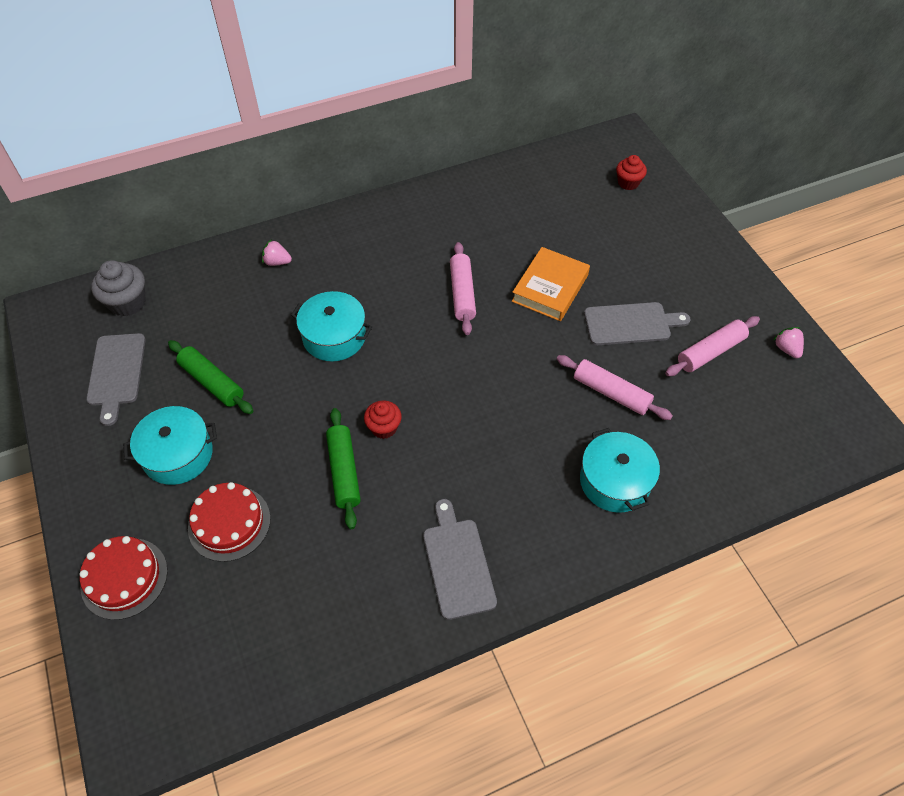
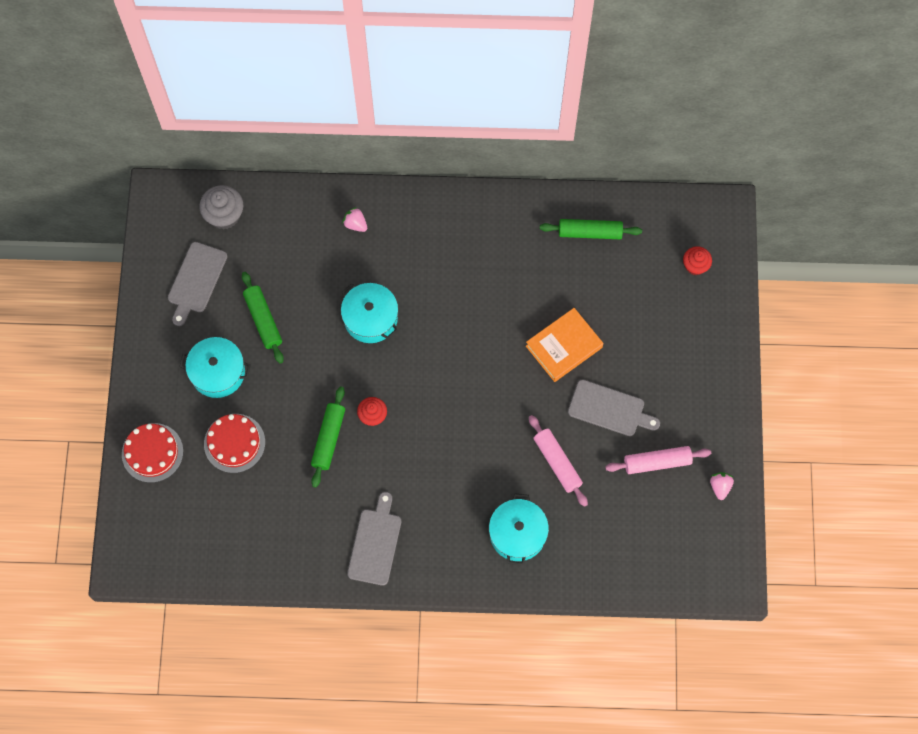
camera: 25 degrees right, 15 degrees up
pink rolling pin [450,242,476,335] -> none
none -> green rolling pin [540,219,642,239]

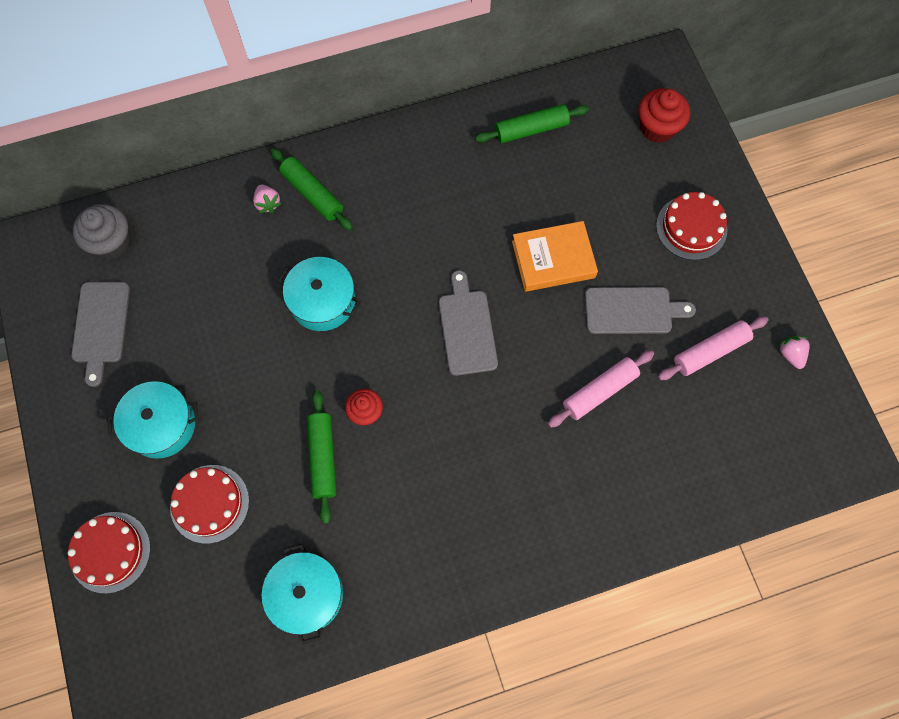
camera: 20 degrees left, 0 degrees up
green rolling pin [242,272,284,364] -> green rolling pin moved to [270,148,353,230]
pink strawberry [342,207,367,232] -> pink strawberry turned 135 degrees counterclockwise [253,185,282,213]
grey cutting board [347,492,401,586] -> grey cutting board moved to [439,270,498,376]
turquoise pot [489,494,549,565] -> turquoise pot moved to [261,544,343,644]
orange book [526,308,603,382] -> orange book turned 45 degrees clockwise [512,221,598,292]
pink rolling pin [529,415,588,507] -> pink rolling pin turned 75 degrees counterclockwise [548,350,654,428]
red cupcake [683,246,712,275] -> red cupcake [638,88,690,143], size x1.52
none -> red cake [656,192,727,260]

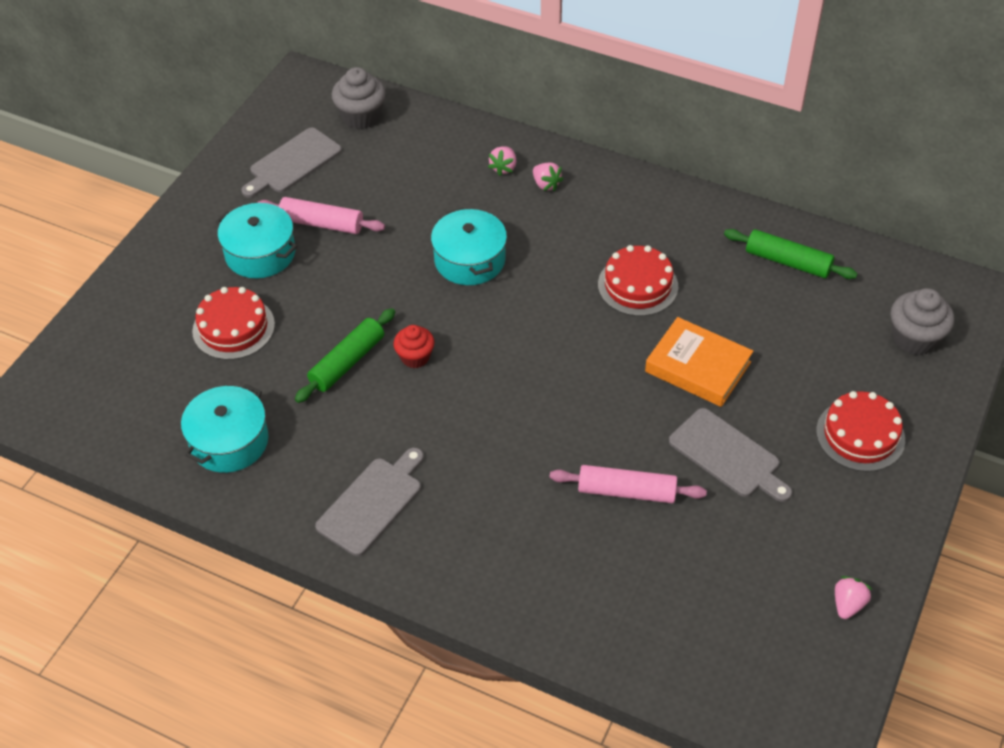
camera: 45 degrees right, 20 degrees down
red cake [68,512,151,594] -> red cake moved to [598,245,678,316]
green rolling pin [270,148,353,230] -> pink strawberry [533,163,563,191]
grey cutting board [439,270,498,376] -> grey cutting board moved to [315,448,424,556]
red cupcake [638,88,690,143] -> grey cupcake [891,288,954,355]
pink rolling pin [658,316,768,380] -> pink rolling pin moved to [257,197,385,234]

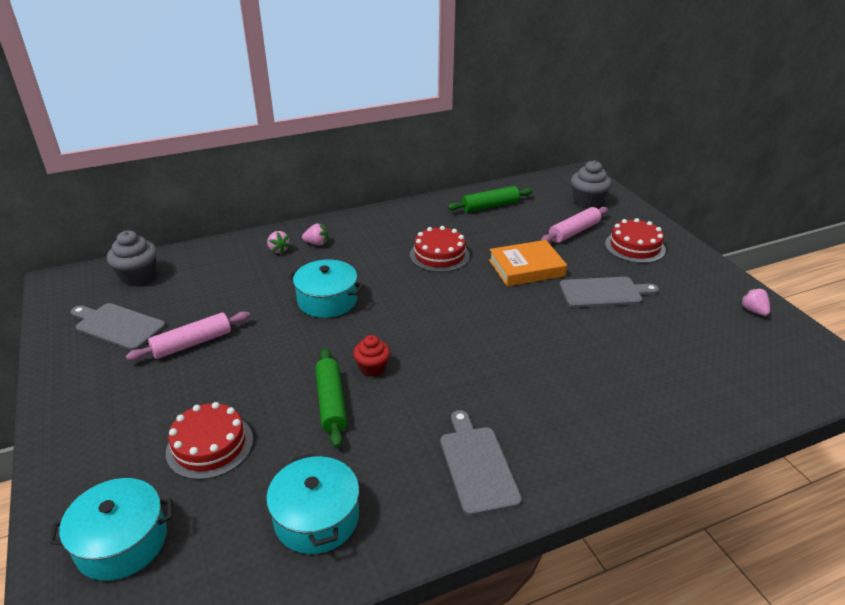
camera: 50 degrees left, 15 degrees down
turquoise pot [216,203,297,278] -> turquoise pot moved to [49,478,172,581]
grey cutting board [241,128,342,198] -> grey cutting board turned 120 degrees clockwise [71,303,166,351]
pink rolling pin [550,465,707,503] -> pink rolling pin moved to [541,207,608,243]

